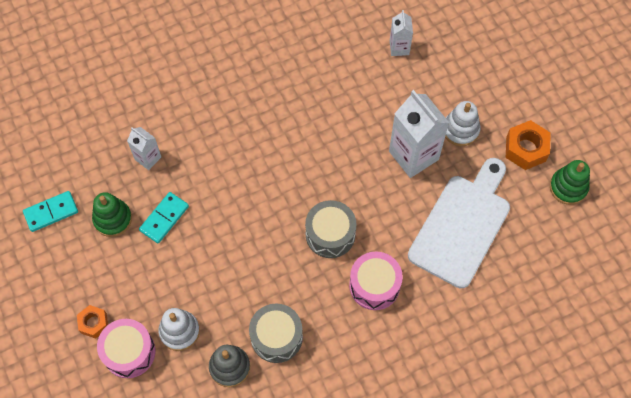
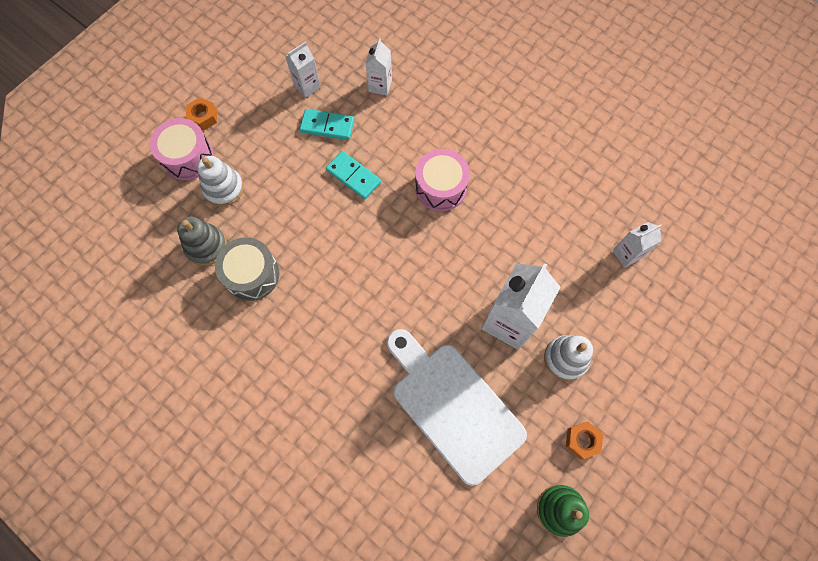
camera: 65 degrees right, 5 degrees up
turquoise domino [23,191,78,232] -> turquoise domino moved to [326,151,381,200]
green stacking toy [92,192,132,237] -> white carton [285,42,321,98]
grey drum [305,200,356,258] -> none
pink drum [349,252,403,310] -> pink drum moved to [415,149,470,211]
white cutting board [408,158,510,288] -> white cutting board turned 135 degrees counterclockwise [387,329,527,486]
orange nut [506,120,551,170] -> orange nut [566,422,603,459], size x0.63

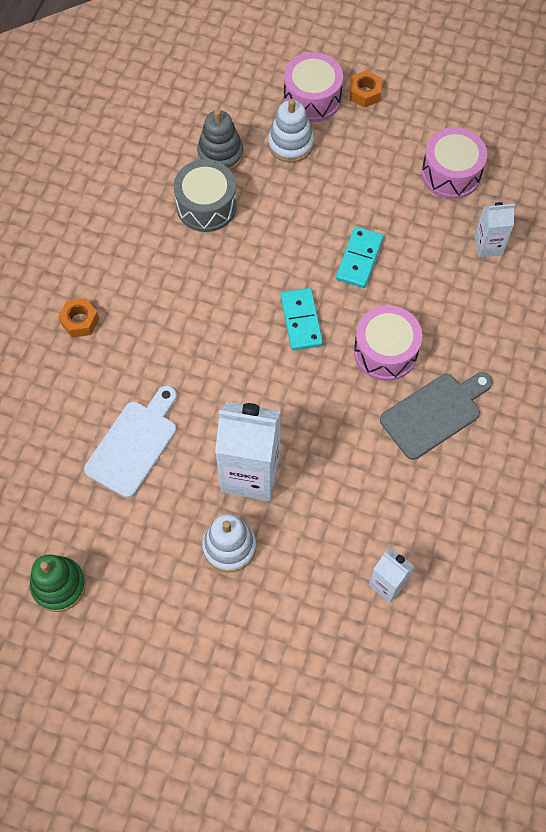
camera: 70 degrees right, 5 degrees down
white carton [285,42,321,98] -> pink drum [421,127,487,199]
turquoise domino [300,109,354,140] -> turquoise domino moved to [281,288,323,350]
white cutting board [387,329,527,486] -> white cutting board [84,386,177,498], size x0.64
orange nut [566,422,603,459] -> orange nut moved to [58,298,99,338]
none -> grey cutting board [380,372,493,460]

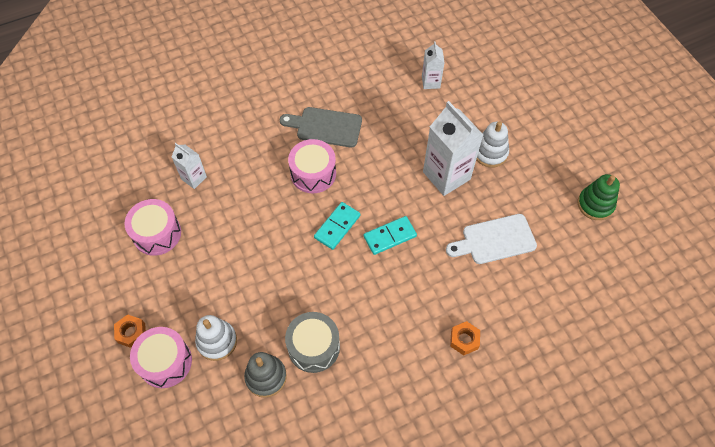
camera: 135 degrees left, 5 degrees down
turquoise domino [336,227,384,288] -> turquoise domino moved to [364,216,417,255]

